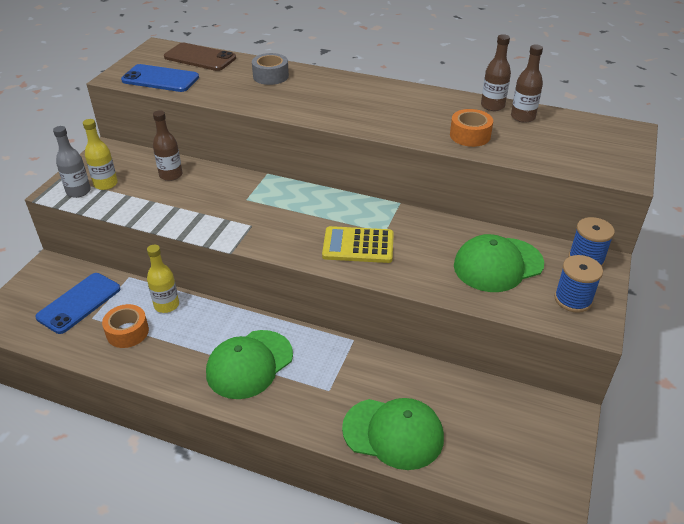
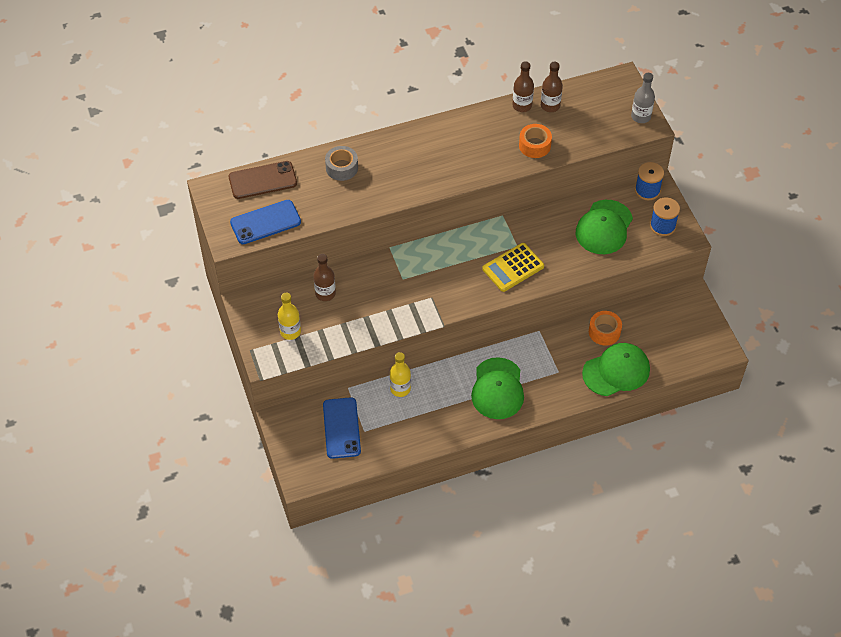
camera: 40 degrees left, 15 degrees up
grey bottle [53,126,91,198] -> grey bottle moved to [631,73,655,123]
orange tape [102,304,149,348] -> orange tape moved to [589,311,622,346]

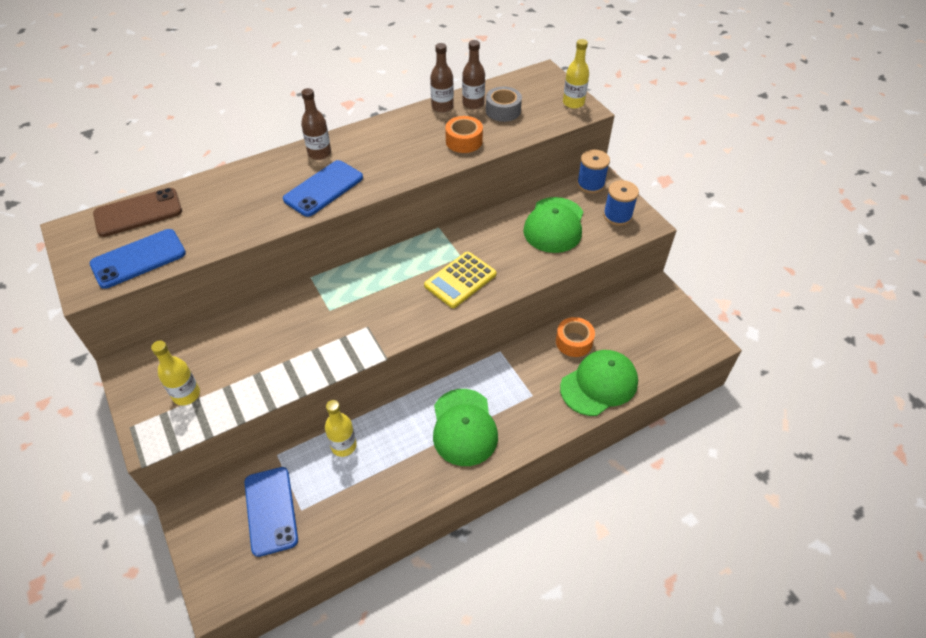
camera: 10 degrees left, 5 degrees down
brown bottle [313,254,336,301] -> brown bottle moved to [301,88,331,160]
grey tape [325,146,358,181] -> grey tape moved to [486,87,522,122]
grey bottle [631,73,655,123] -> yellow bottle [563,39,589,109]
none -> blue phone [283,160,363,217]

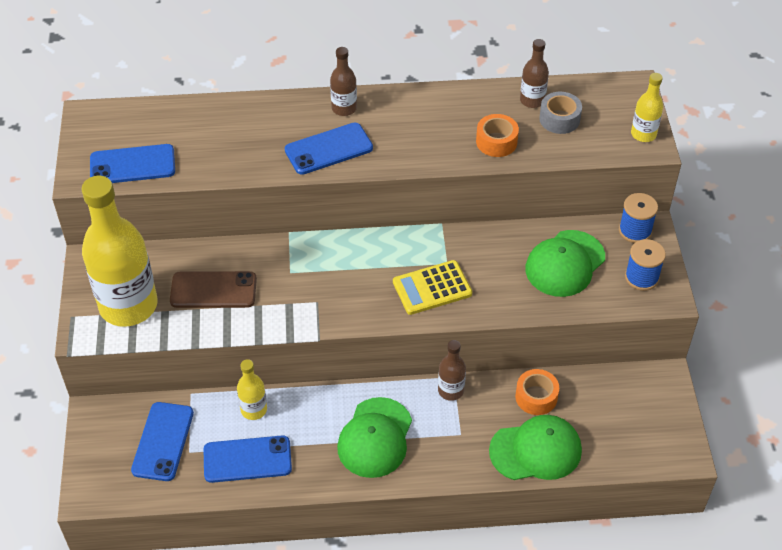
camera: 25 degrees right, 0 degrees up
brown phone [93,188,182,237] -> brown phone moved to [170,271,257,308]
yellow bottle [151,341,200,405] -> yellow bottle [82,176,158,327], size x2.20
brown bottle [430,43,454,113] -> brown bottle moved to [438,340,466,401]
none -> blue phone [204,435,292,483]

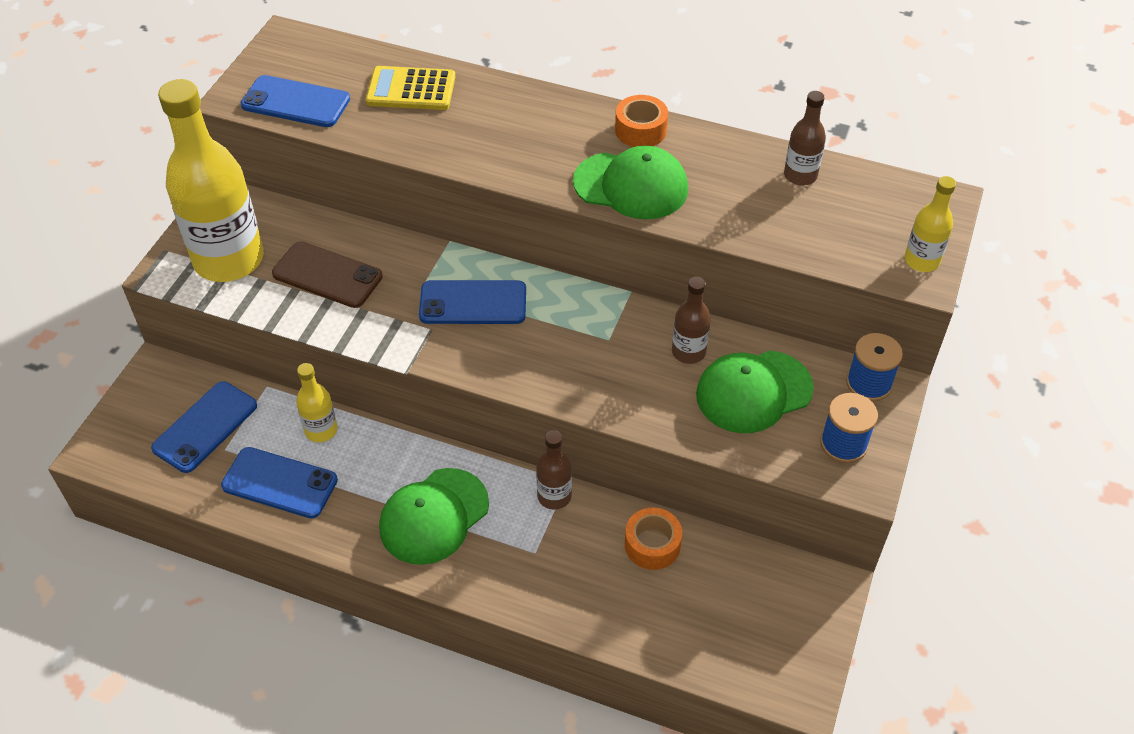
camera: 25 degrees right, 0 degrees up
blue phone [285,123,373,175] -> blue phone moved to [419,280,526,324]
brown bottle [330,47,357,116] -> brown bottle moved to [672,277,711,364]
yellow calculator [393,260,472,315] -> yellow calculator moved to [366,66,455,110]
orange tape [476,114,519,157] -> orange tape moved to [615,95,668,147]
green cap [489,415,582,480] -> green cap moved to [573,146,688,219]
grey tape [539,92,582,134] -> none

